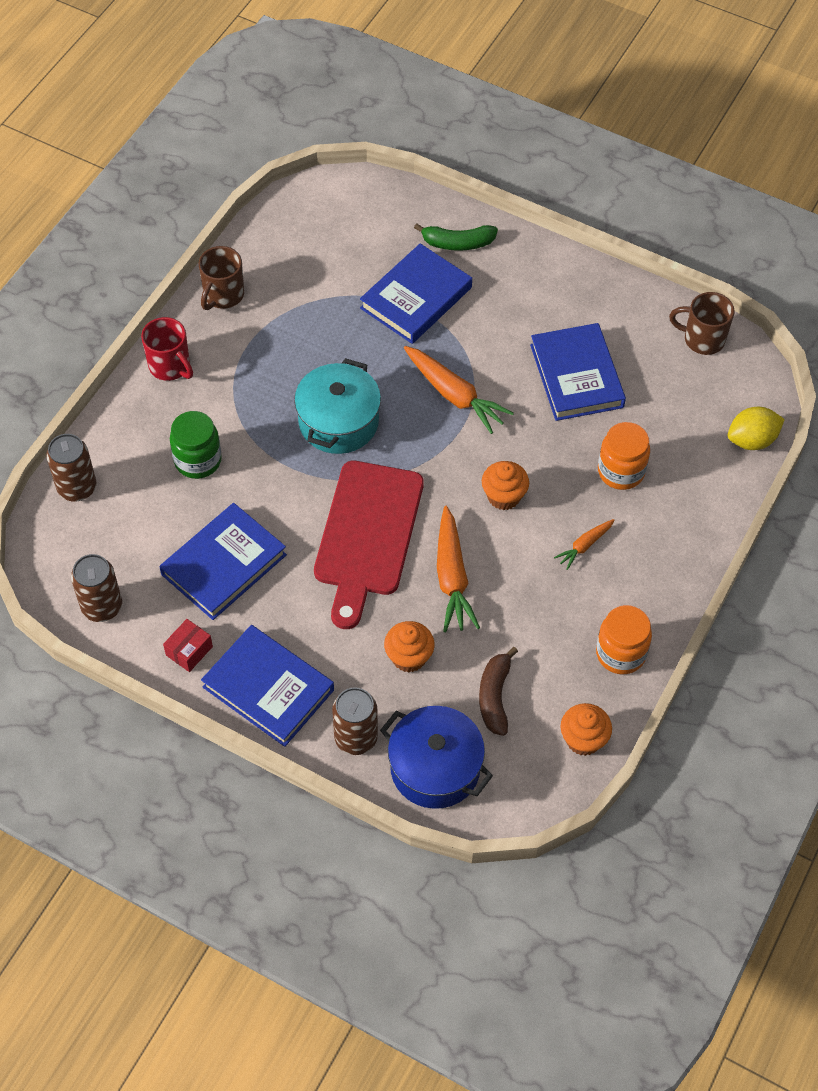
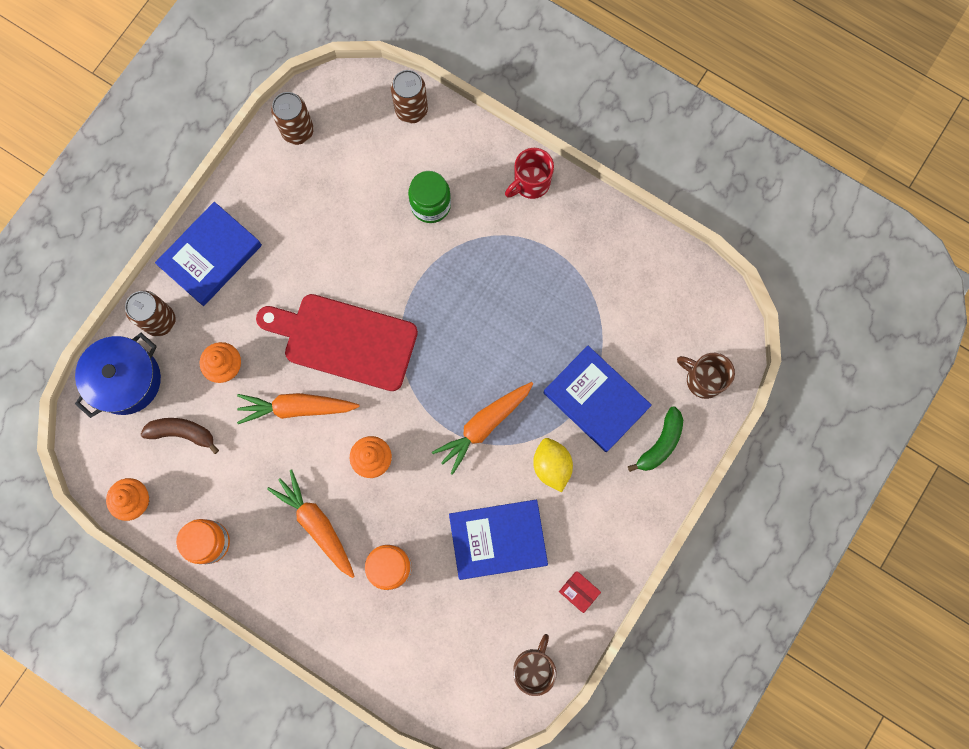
camera: 95 degrees right, 20 degrees up
blue book [159,503,287,620] -> none
red box [163,619,213,672] -> red box moved to [559,571,601,613]
brown mug [199,246,244,310] -> brown mug moved to [677,353,735,399]
turquoise pot [294,358,381,454] -> none
green banana [414,223,498,251] -> green banana turned 150 degrees counterclockwise [628,406,683,472]
orange carrot [554,519,614,570] -> orange carrot [267,469,355,578], size x1.86
yellow lemon [728,407,785,450] -> yellow lemon moved to [533,438,573,492]

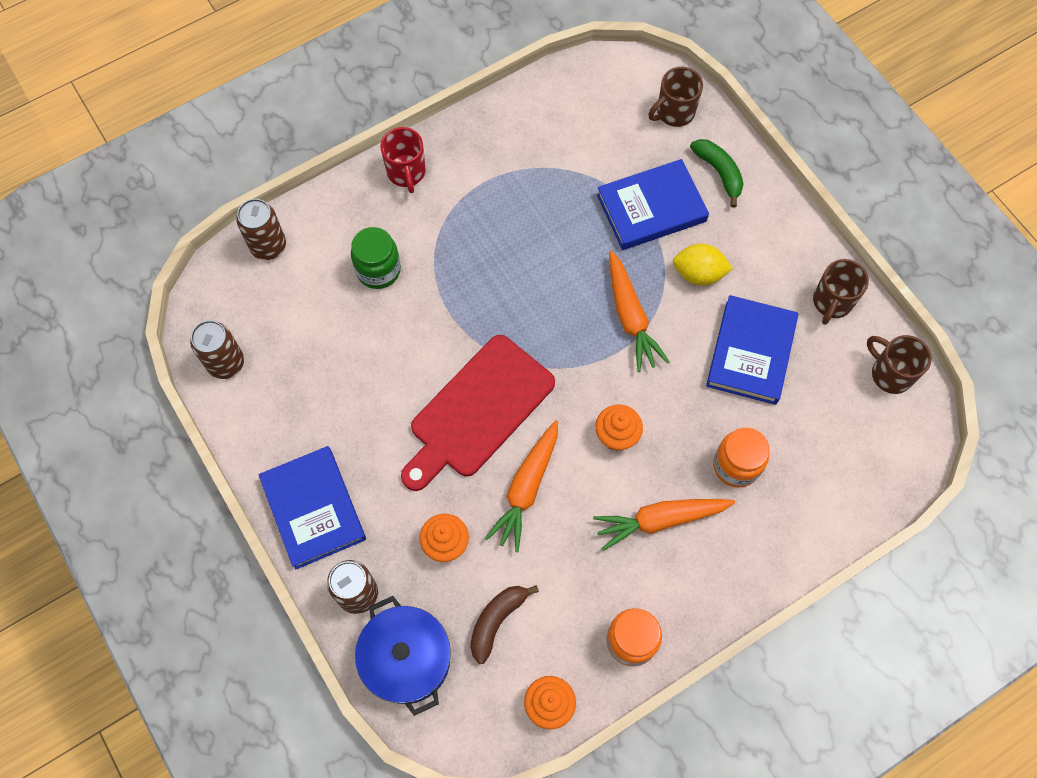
camera: 65 degrees left, 10 degrees down
red box [559,571,601,613] -> brown mug [813,259,869,325]

